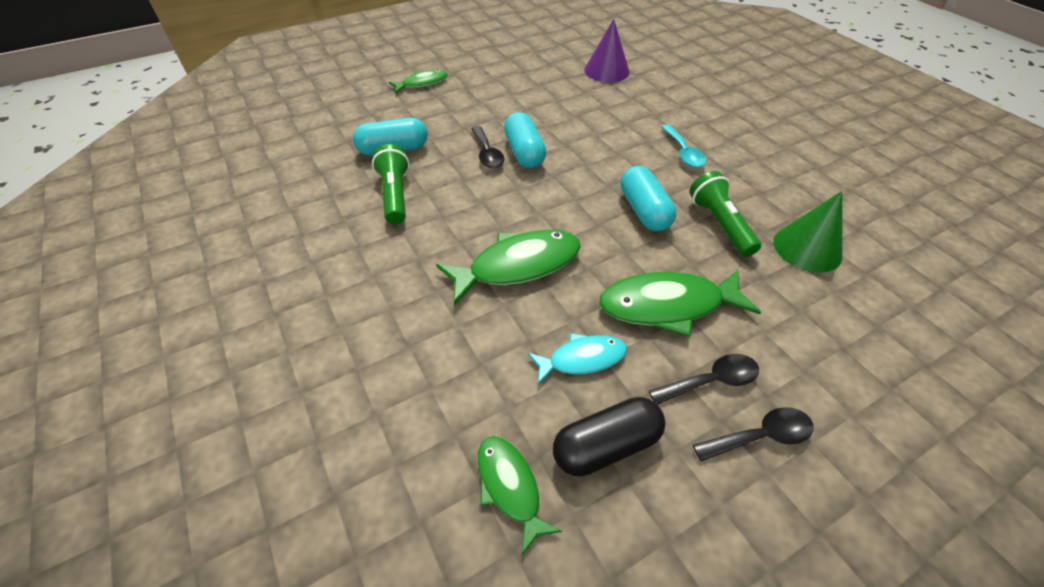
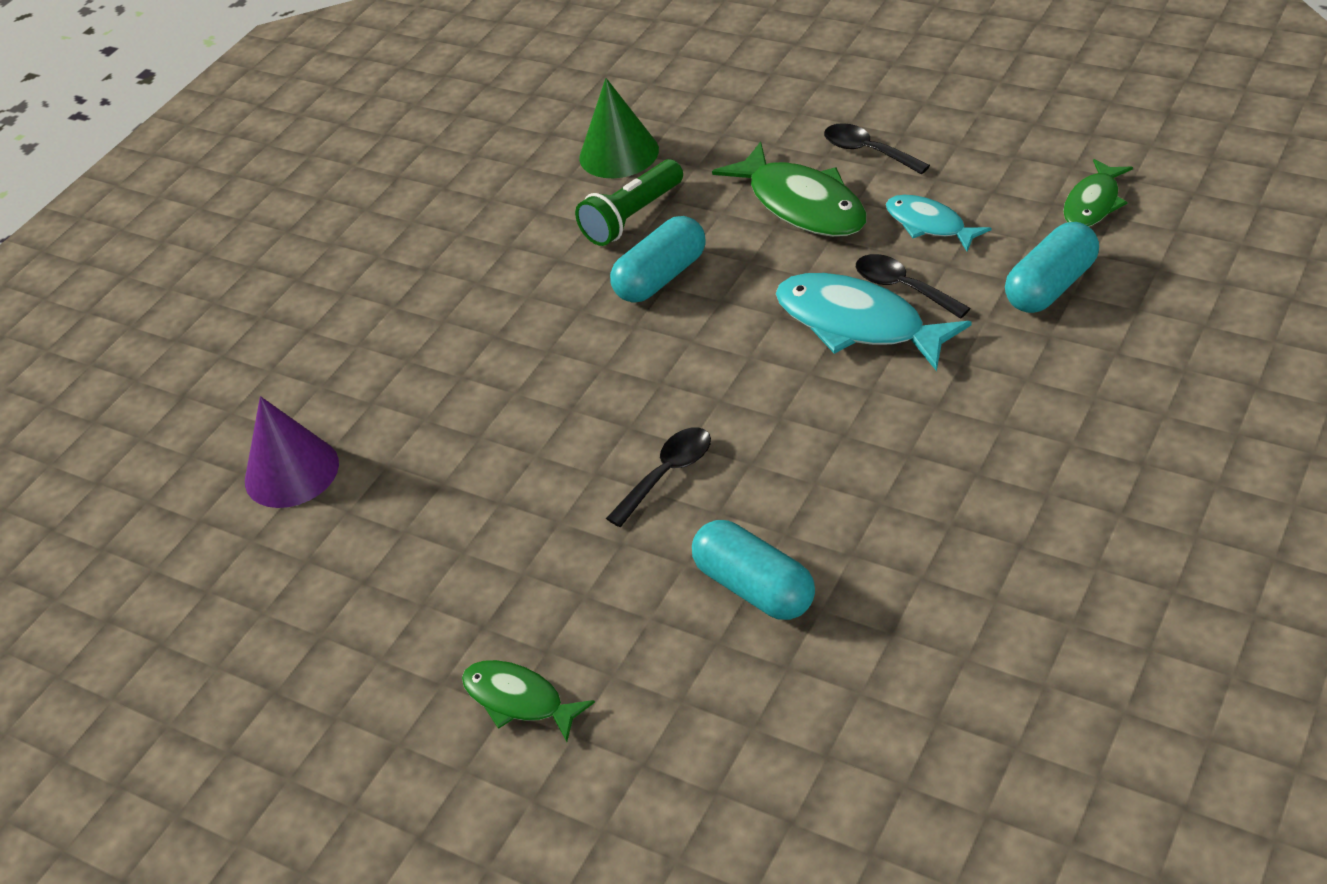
camera: 115 degrees left, 5 degrees down
green flashlight [372,144,409,224] -> none
green fish [436,230,581,305] -> turquoise fish [776,273,972,371]
turquoise capsule [504,112,547,168] -> turquoise capsule moved to [1005,222,1099,313]
black capsule [553,397,666,477] -> none
turquoise spoon [662,124,706,168] -> none
black spoon [693,407,814,461] -> black spoon moved to [856,254,971,319]

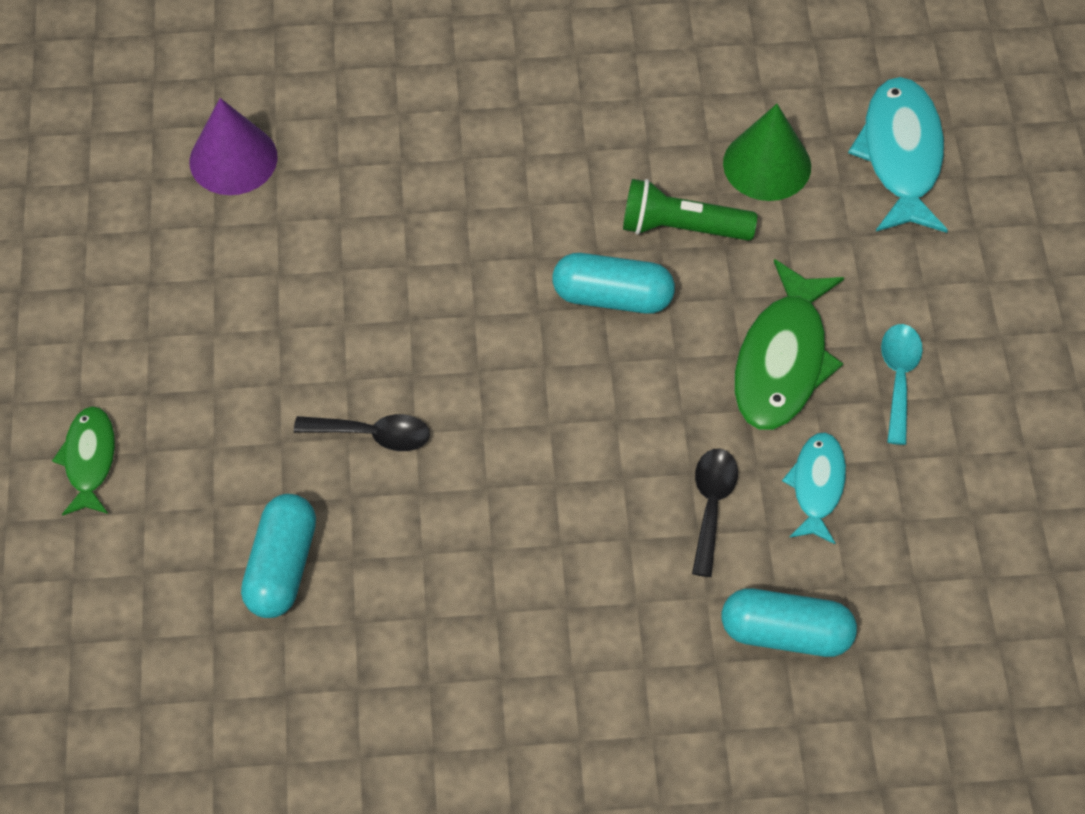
camera: 50 degrees right, 15 degrees up
turquoise fish [776,273,972,371] -> turquoise fish moved to [848,77,948,233]
black spoon [824,123,930,175] -> turquoise spoon [881,324,923,445]
green fish [1063,159,1133,227] -> none

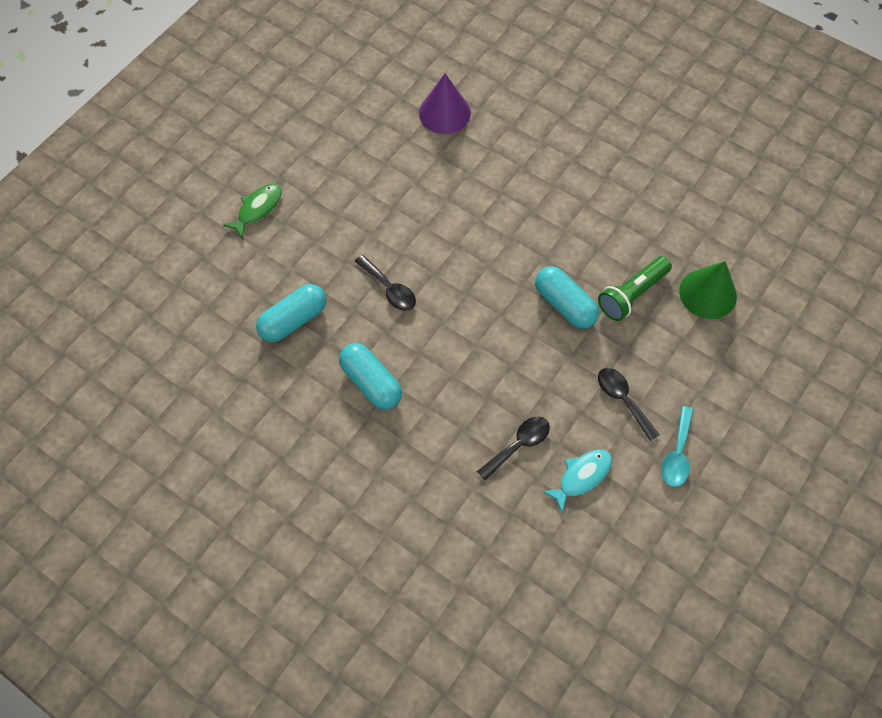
camera: 40 degrees right, 5 degrees up
green flashlight [623,179,757,241] -> green flashlight turned 90 degrees counterclockwise [598,256,672,321]
turquoise capsule [722,588,857,657] -> turquoise capsule moved to [339,343,402,410]
green fish [734,259,844,430] -> black spoon [598,368,659,441]
turquoise fish [848,77,948,233] -> none
turquoise spoon [881,324,923,445] -> turquoise spoon turned 150 degrees clockwise [661,406,693,487]

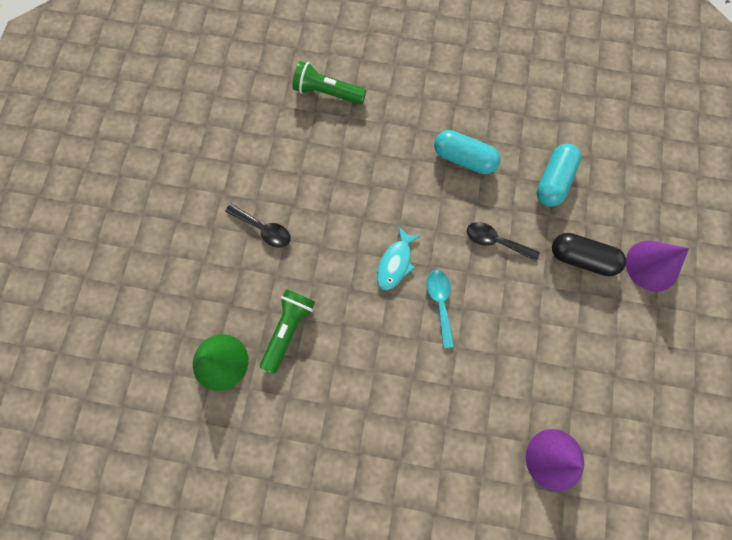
camera: 155 degrees right, 10 degrees up
green fish [223,184,282,239] -> purple cone [626,240,689,292]
black spoon [477,417,550,480] -> none
turquoise capsule [535,266,599,329] -> none
turquoise fish [542,449,612,513] -> turquoise fish moved to [377,226,420,290]
turquoise spoon [661,406,693,487] -> turquoise spoon moved to [426,270,454,348]
none -> green flashlight [293,61,366,105]
none -> black capsule [552,233,626,276]

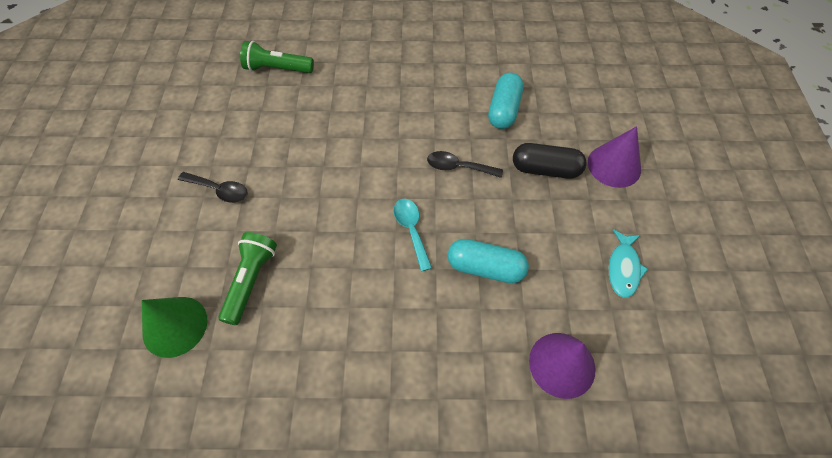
camera: 10 degrees left, 15 degrees down
turquoise fish [377,226,420,290] -> turquoise fish moved to [609,229,648,298]
turquoise capsule [434,130,500,174] -> turquoise capsule moved to [448,239,529,283]

